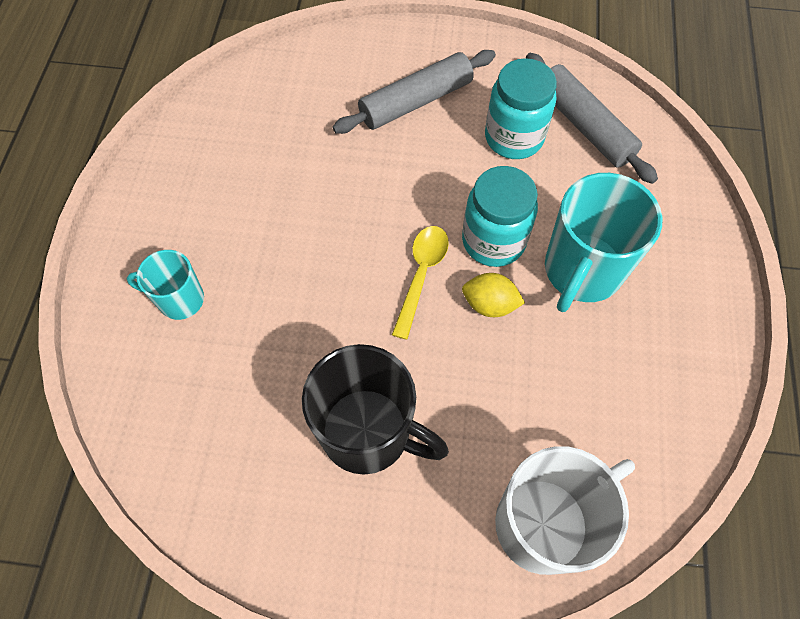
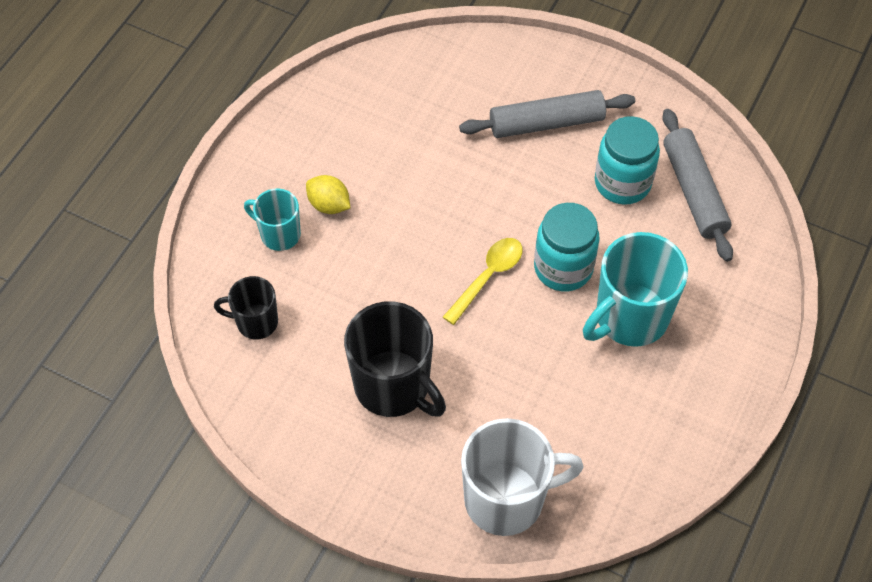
camera: 20 degrees right, 5 degrees down
yellow lemon [462,273,525,317] -> yellow lemon moved to [306,175,350,214]
none -> black mug [214,276,278,340]

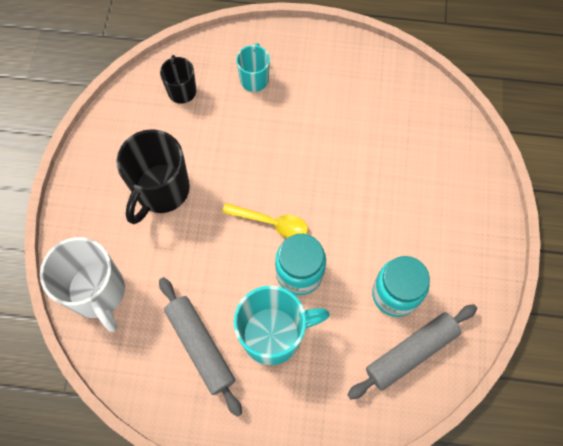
camera: 70 degrees right, 10 degrees up
yellow lemon [306,175,350,214] -> none
grey rolling pin [459,90,635,138] -> grey rolling pin moved to [159,277,242,417]
turquoise mug [583,232,688,347] -> turquoise mug turned 135 degrees clockwise [233,286,330,365]

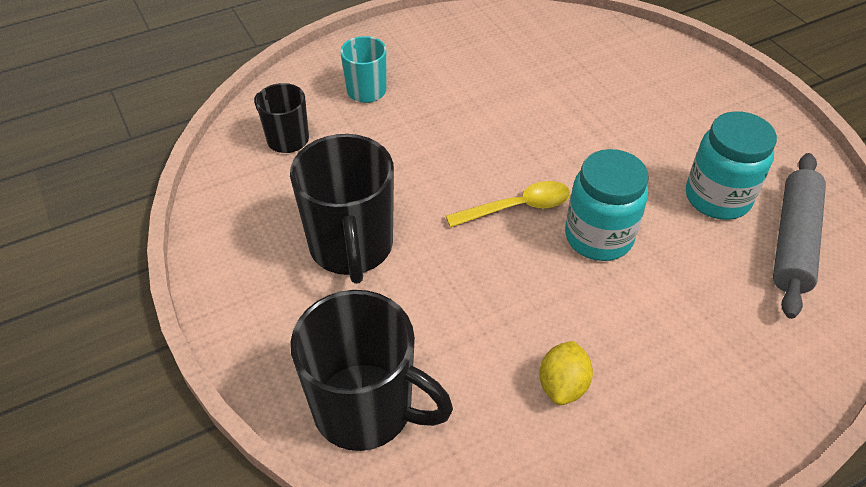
camera: 35 degrees left, 20 degrees down
white mug [40,237,125,332] -> black mug [290,290,453,451]
grey rolling pin [159,277,242,417] -> yellow lemon [539,341,593,405]
turquoise mug [233,286,330,365] -> none

